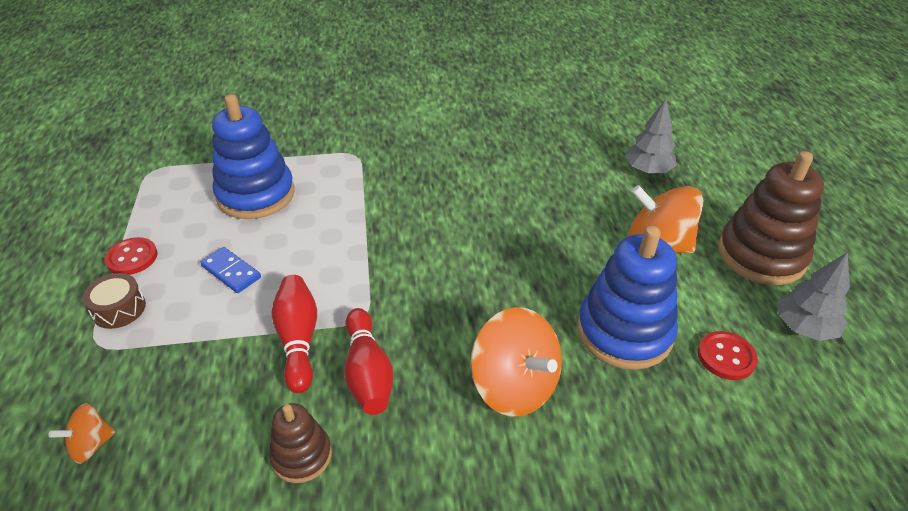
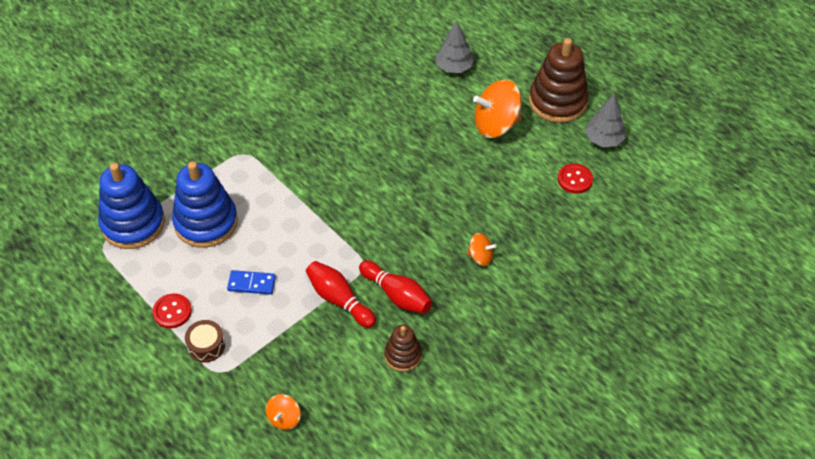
camera: 35 degrees left, 10 degrees up
orange spinning top [471,307,562,416] -> orange spinning top [467,233,497,266], size x0.51
blue stacking toy [577,226,678,370] -> blue stacking toy moved to [98,163,165,249]

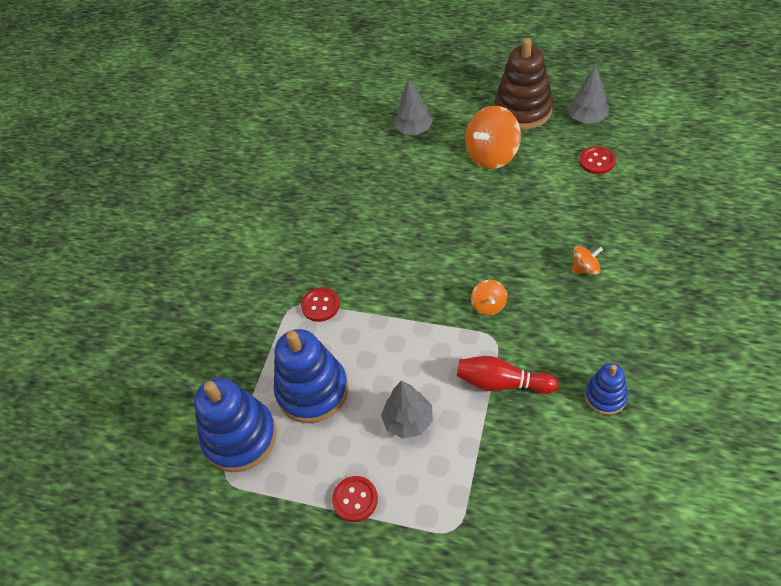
camera: 25 degrees left, 0 degrees up
brown drum [185,320,225,363] -> none
blue domino [227,270,276,295] -> grey tree [381,380,433,439]
orange spinning top [266,394,301,430] -> orange spinning top moved to [471,280,507,315]
red bowling pin [359,260,432,314] -> none
brown stacking toy [384,325,422,371] -> blue stacking toy [585,363,628,415]
none -> red button [301,287,340,322]

